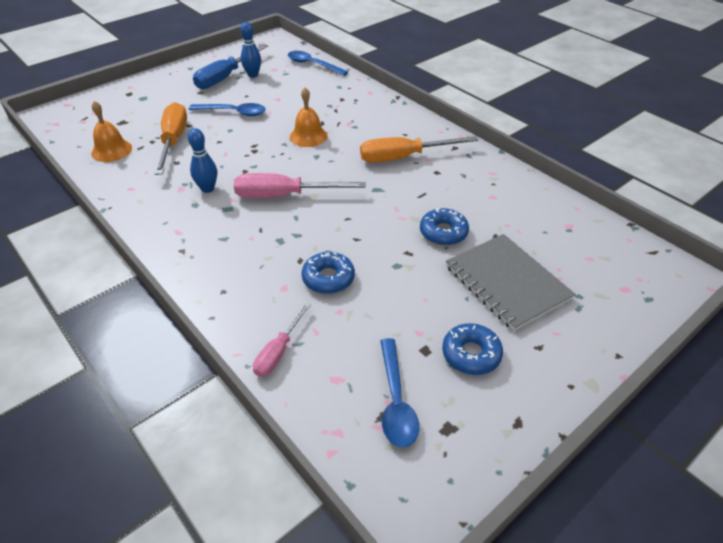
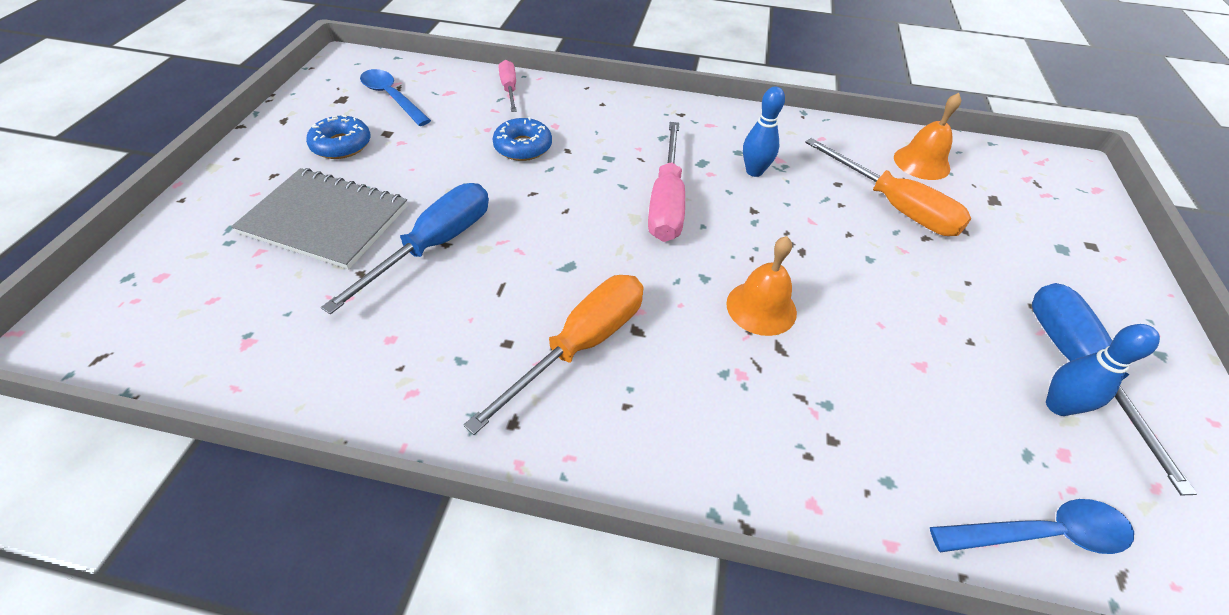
camera: 140 degrees right, 5 degrees up
blue spoon [189,103,266,116] -> none
pink screwdriver [234,173,366,198] -> pink screwdriver turned 135 degrees clockwise [648,122,685,242]
blue donut [420,208,469,246] -> blue screwdriver [321,183,489,315]

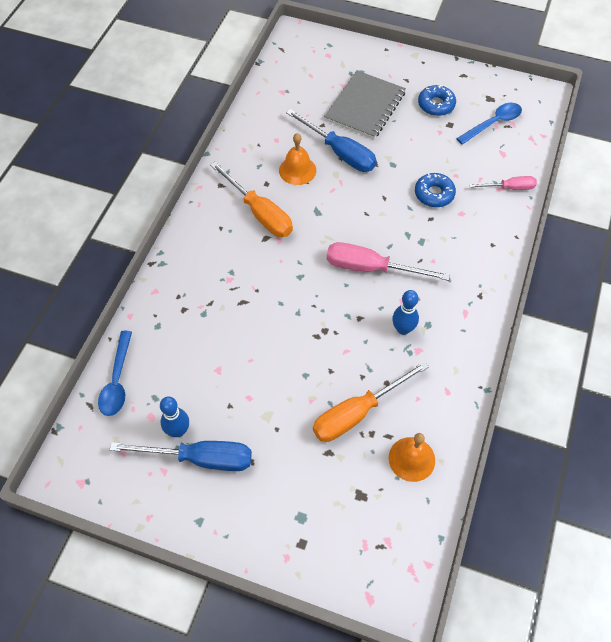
camera: 100 degrees right, 10 degrees up
orange bell [726,236,797,336] -> orange bell moved to [279,133,316,185]

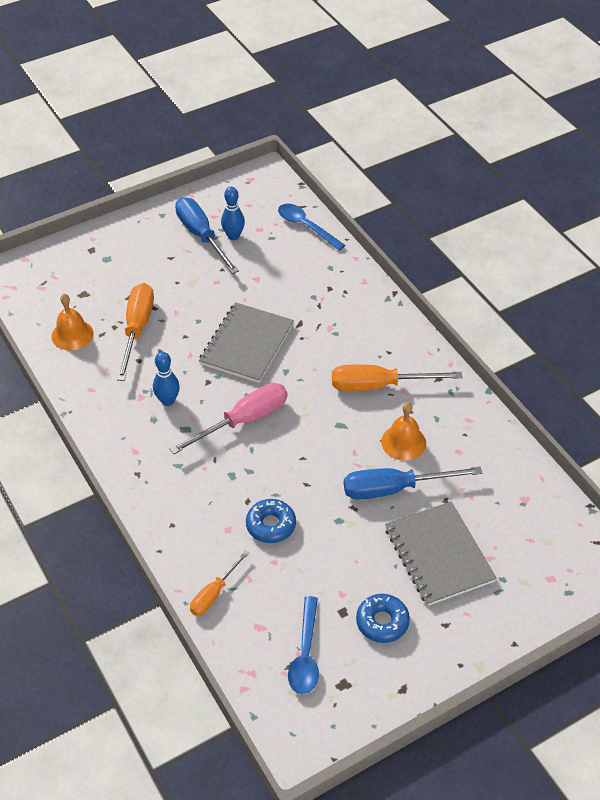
camera: 130 degrees right, 10 degrees down
blue screwdriver [110,441,252,471] -> blue screwdriver turned 105 degrees clockwise [175,197,239,274]
pink screwdriver [469,176,537,190] -> orange screwdriver [190,550,249,616]
none -> grey notebook [199,302,294,383]

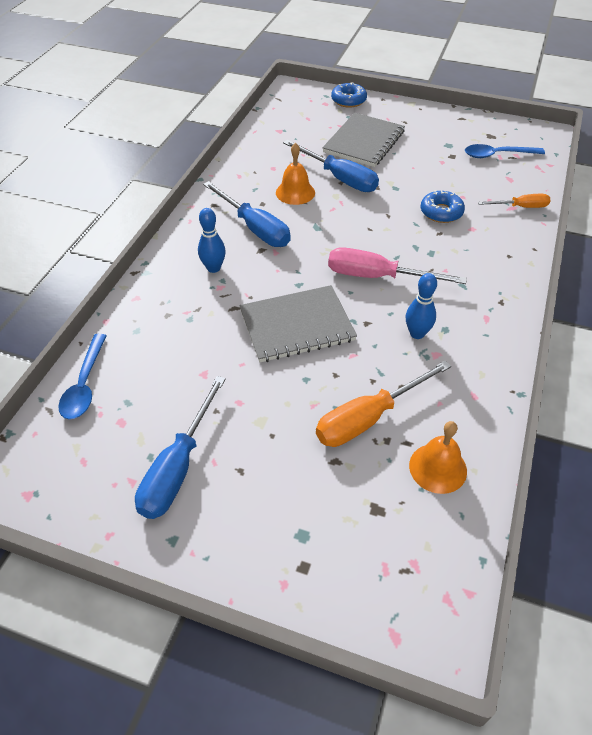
camera: 130 degrees left, 0 degrees up
blue bowling pin [221,187,245,240] -> blue bowling pin moved to [198,208,226,273]
blue spoon [288,596,319,694] -> blue spoon turned 150 degrees counterclockwise [465,144,545,158]
orange screwdriver [332,365,463,391] -> blue screwdriver [203,181,291,247]
blue donut [356,594,410,643] -> blue donut moved to [331,82,367,108]

